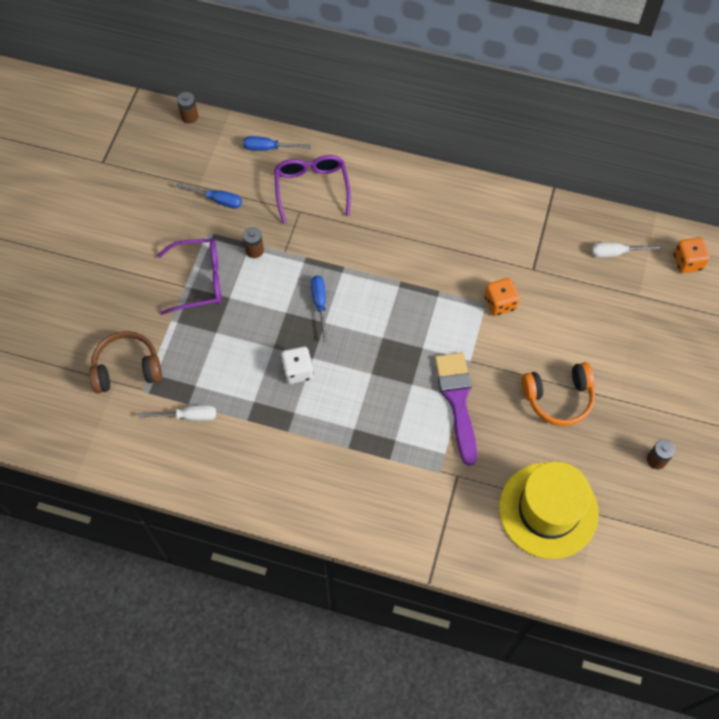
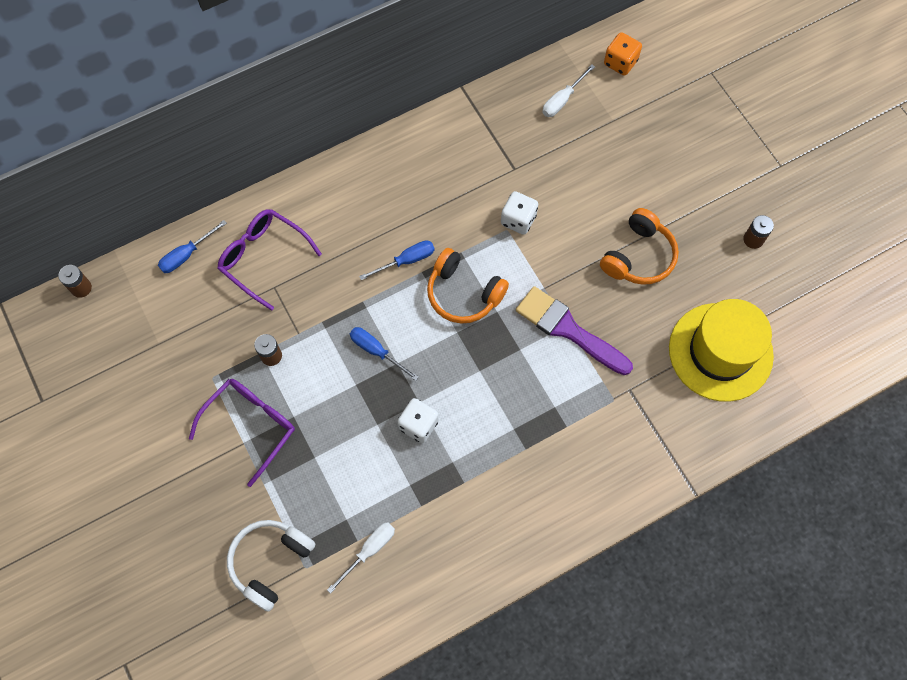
camera: 45 degrees left, 5 degrees up
brown headphones [89,331,162,393] -> white headphones [227,520,315,612]
blue screwdriver [176,183,242,209] -> blue screwdriver moved to [359,240,435,280]
orange dice [485,278,519,316] -> white dice [501,191,538,235]
none -> orange headphones [427,248,509,324]

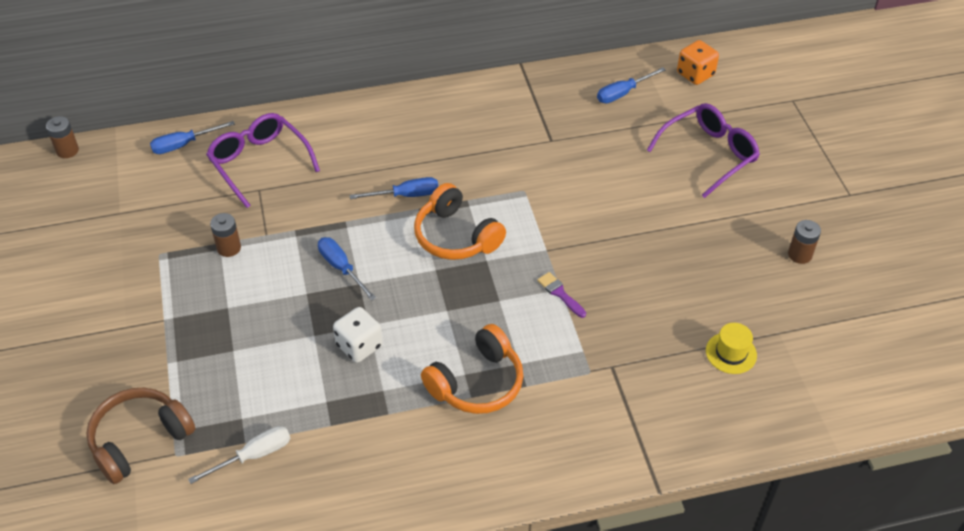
camera: 15 degrees right, 20 degrees down
purple glasses [189,379,295,487] -> purple glasses moved to [647,103,760,198]
white headphones [227,520,315,612] -> brown headphones [86,388,195,484]
white dice [501,191,538,235] -> none
purple brush [516,286,633,375] -> purple brush [537,272,586,318], size x0.43
white screwdriver [542,64,595,117] -> blue screwdriver [597,67,666,103]
orange headphones [600,208,679,285] -> orange headphones moved to [421,324,523,414]
yellow hat [669,299,774,402] -> yellow hat [706,323,757,374], size x0.41

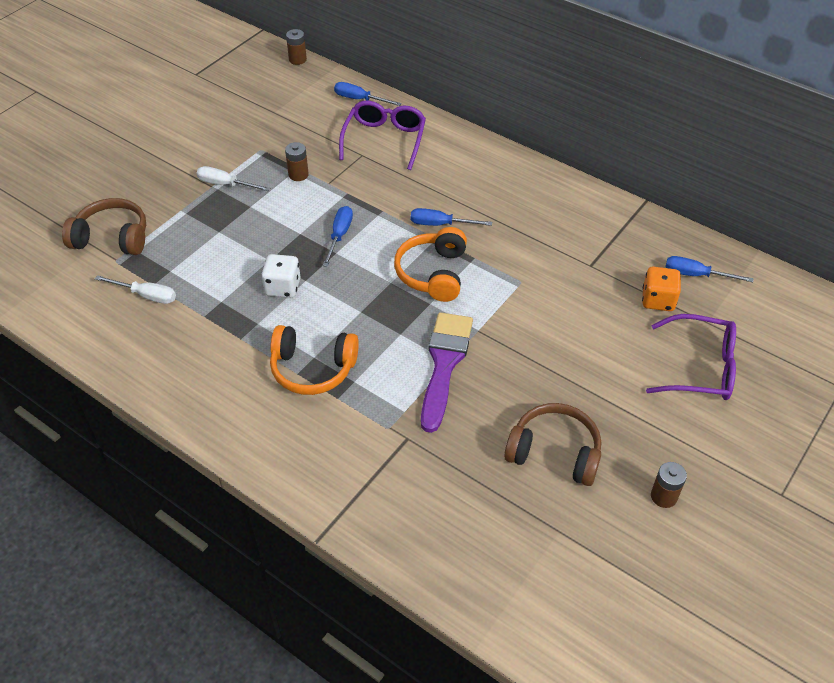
camera: 50 degrees right, 0 degrees up
blue screwdriver [350,177,439,199] -> blue screwdriver turned 150 degrees clockwise [411,208,492,226]
purple brush [537,272,586,318] -> purple brush [421,312,473,433], size x2.34
orange dice [677,40,719,85] -> orange dice moved to [642,267,681,311]
yellow hat [706,323,757,374] -> none
none -> white screwdriver [196,166,270,191]
none -> brown headphones [504,403,601,486]

